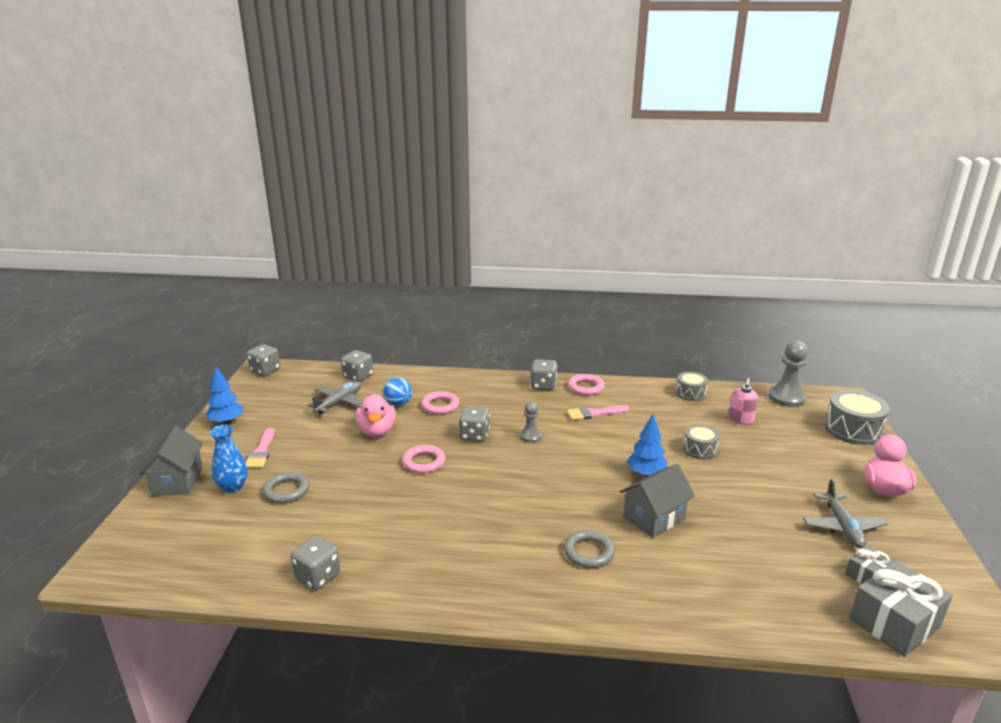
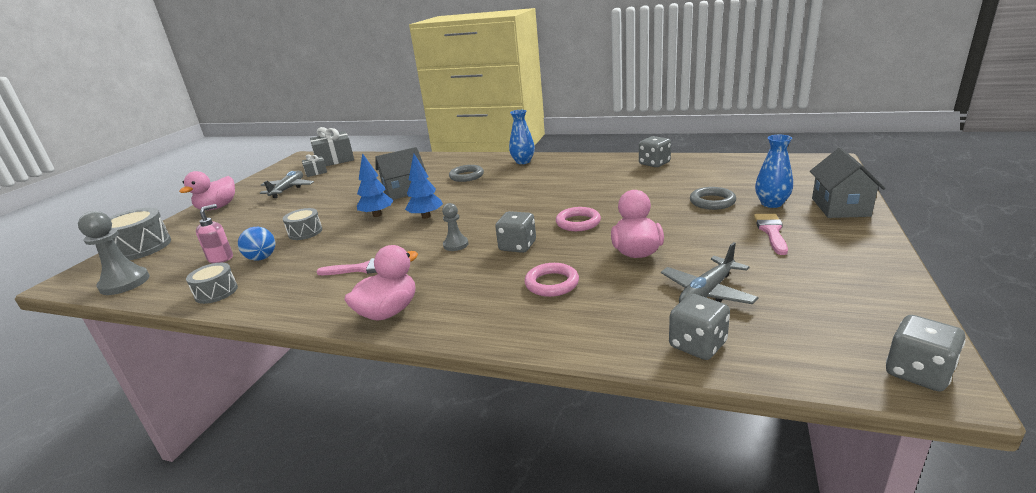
camera: 165 degrees left, 0 degrees up
blue tree [206,366,244,424] -> blue tree moved to [405,154,443,219]
blue ball [383,377,412,406] -> blue ball moved to [238,227,275,261]
grey dice [531,359,557,390] -> pink duck [344,245,418,321]
pink ring [568,374,605,395] -> none
none -> blue vase [509,110,535,164]

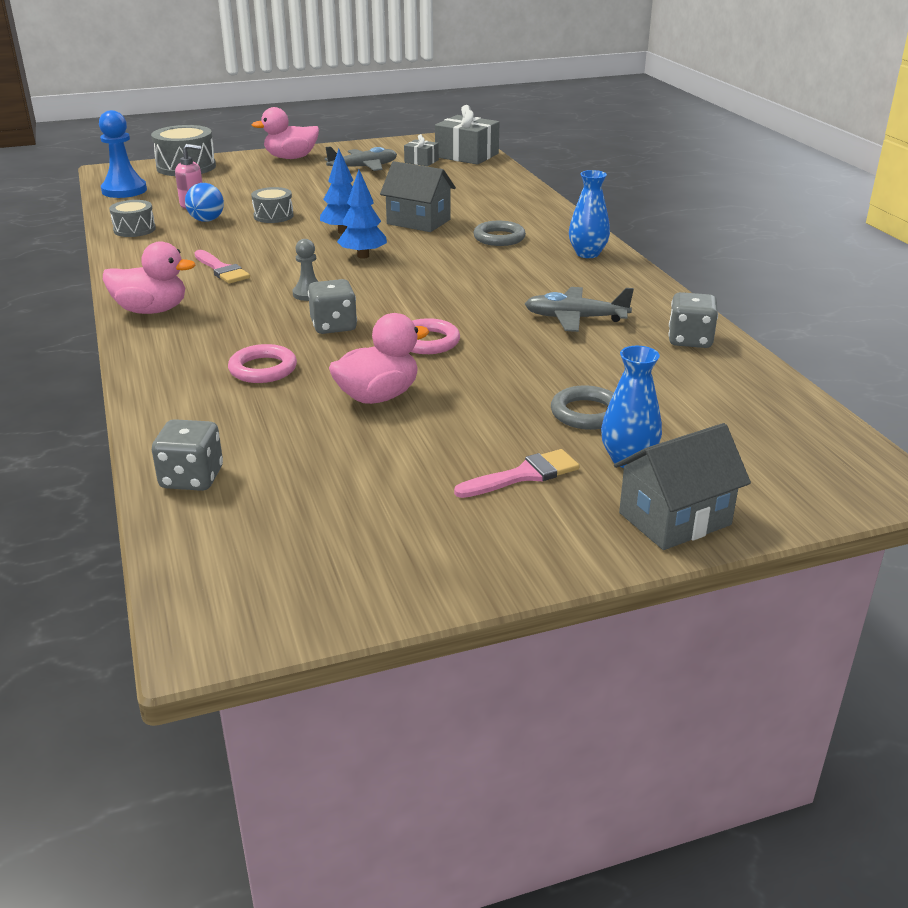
camera: 50 degrees right, 5 degrees up
grey pawn [78,211,150,295] -> blue pawn [99,110,147,198]
grey plane [661,242,759,304] -> grey plane moved to [525,287,634,332]
grey dice [886,315,965,391] -> none

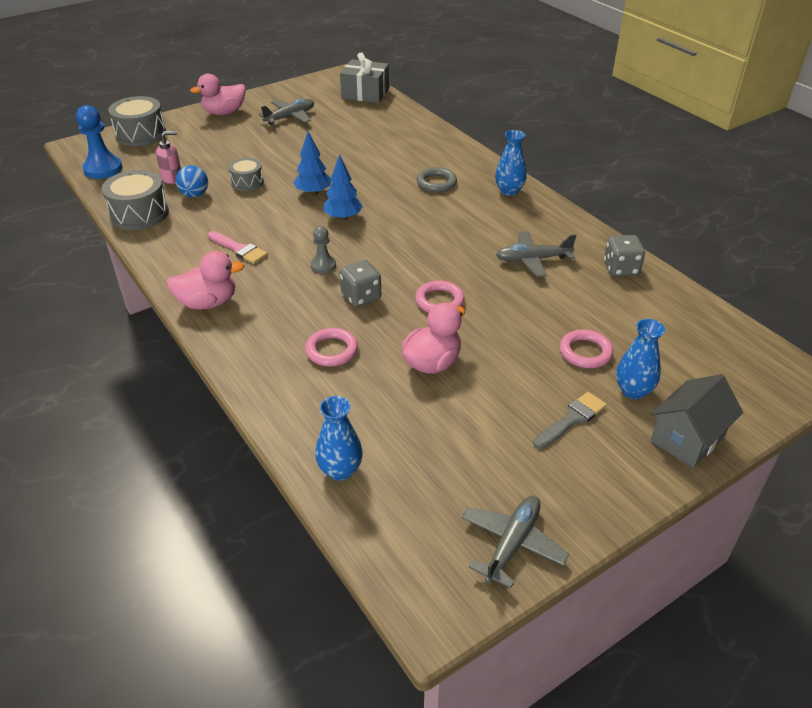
camera: 15 degrees left, 10 degrees up
grey drum [109,200,156,237] -> grey drum [101,170,169,230], size x1.67
grey dice [152,419,223,491] -> blue vase [315,396,363,481]
grey house [380,161,456,232] -> none
grey gift [404,134,439,166] -> none
pink brush [454,449,579,498] -> grey brush [533,392,607,449]
grey ring [551,385,614,430] -> pink ring [560,329,613,368]
none -> grey plane [462,496,569,588]

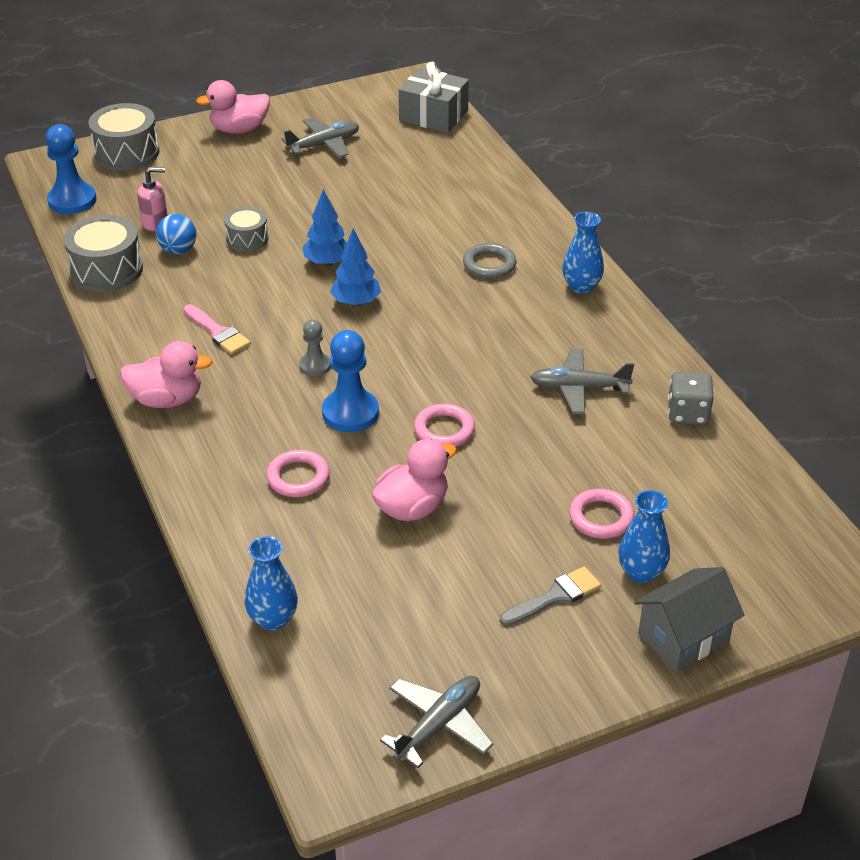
camera: 10 degrees right, 0 degrees up
grey dice [340,260,381,307] -> blue pawn [322,330,379,432]

